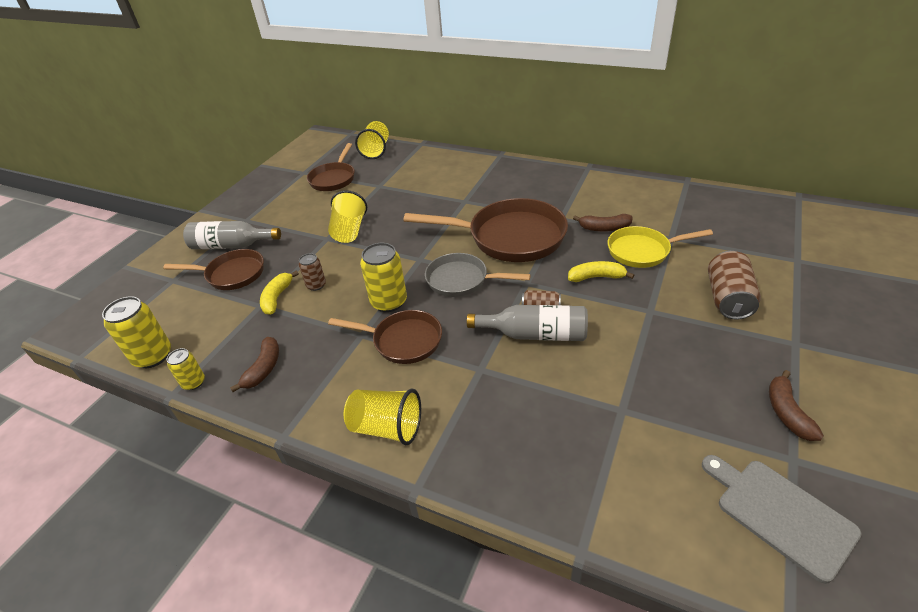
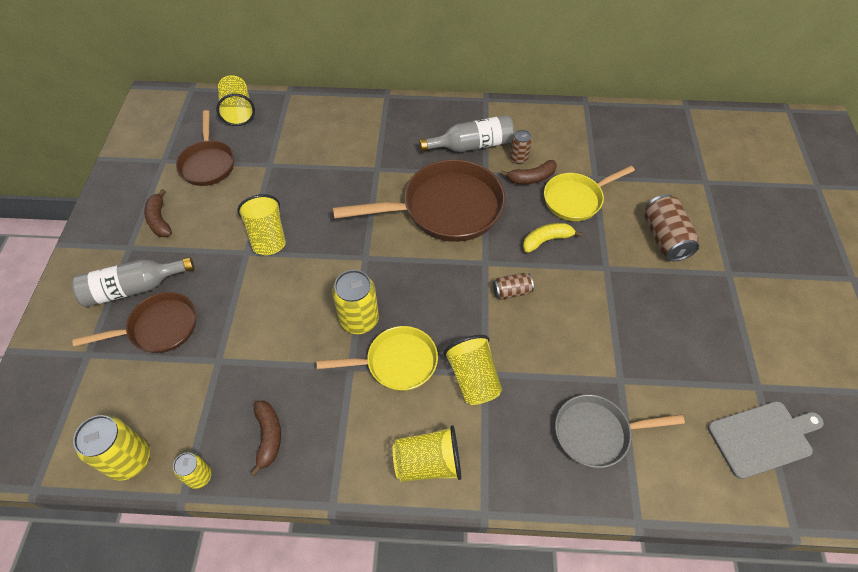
camera: 25 degrees left, 15 degrees up
yellow banana [260,271,299,315] -> none
brown can [299,253,326,291] -> brown can moved to [510,130,532,164]
brown pan [328,310,442,364] -> yellow pan [317,326,438,391]
grey pan [425,253,531,297] -> grey pan moved to [555,394,685,468]
grey bottle [467,305,588,341] -> grey bottle moved to [419,115,514,152]
grey cutting board [702,455,862,584] -> grey cutting board turned 135 degrees clockwise [708,401,824,479]
brown banana [769,370,824,441] -> brown banana moved to [144,189,172,237]
none -> yellow cup [443,335,502,405]

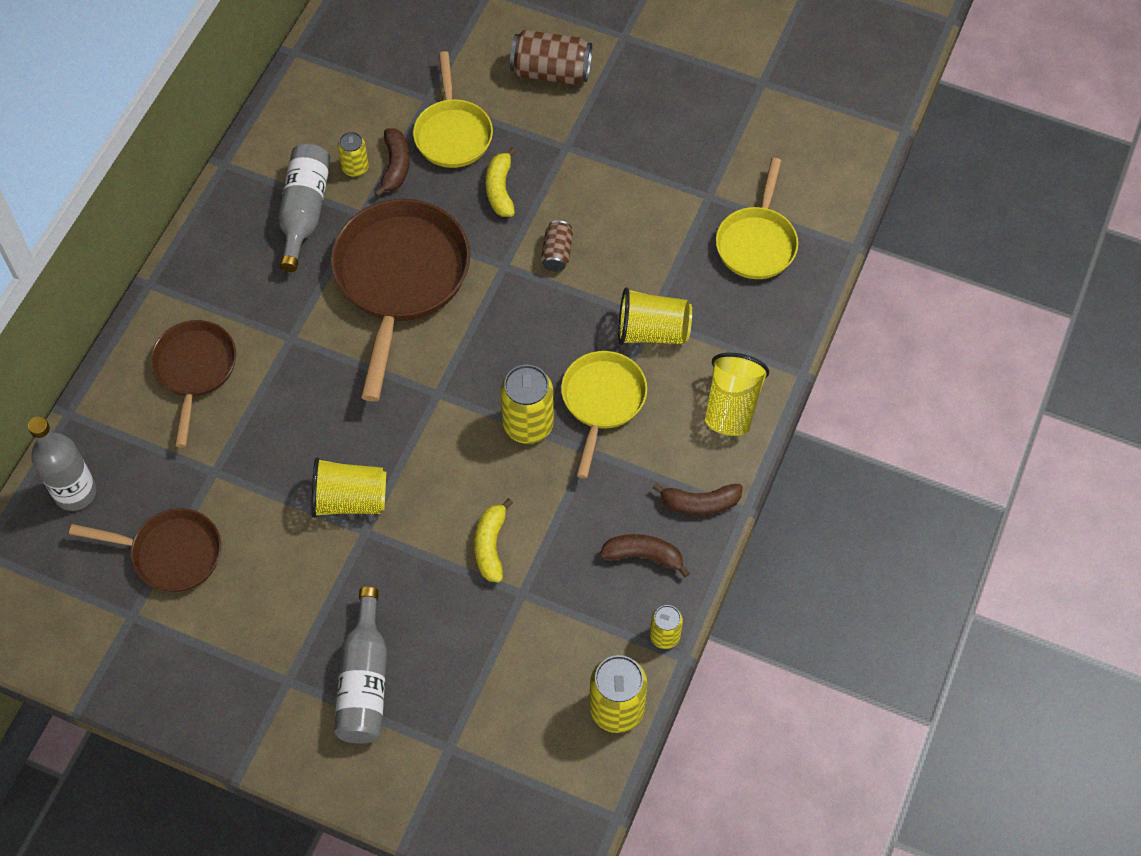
camera: 70 degrees left, 5 degrees up
brown pan [73,292,196,353] -> brown pan moved to [151,320,236,447]
brown banana [144,189,172,237] -> brown banana moved to [652,483,743,515]
yellow cup [216,75,255,126] -> grey bottle [28,416,96,511]
brown can [510,130,532,164] -> yellow can [338,132,369,177]
grey pan [555,394,685,468] -> yellow pan [716,158,798,279]
grey cutting board [708,401,824,479] -> none
none -> yellow banana [474,498,513,583]

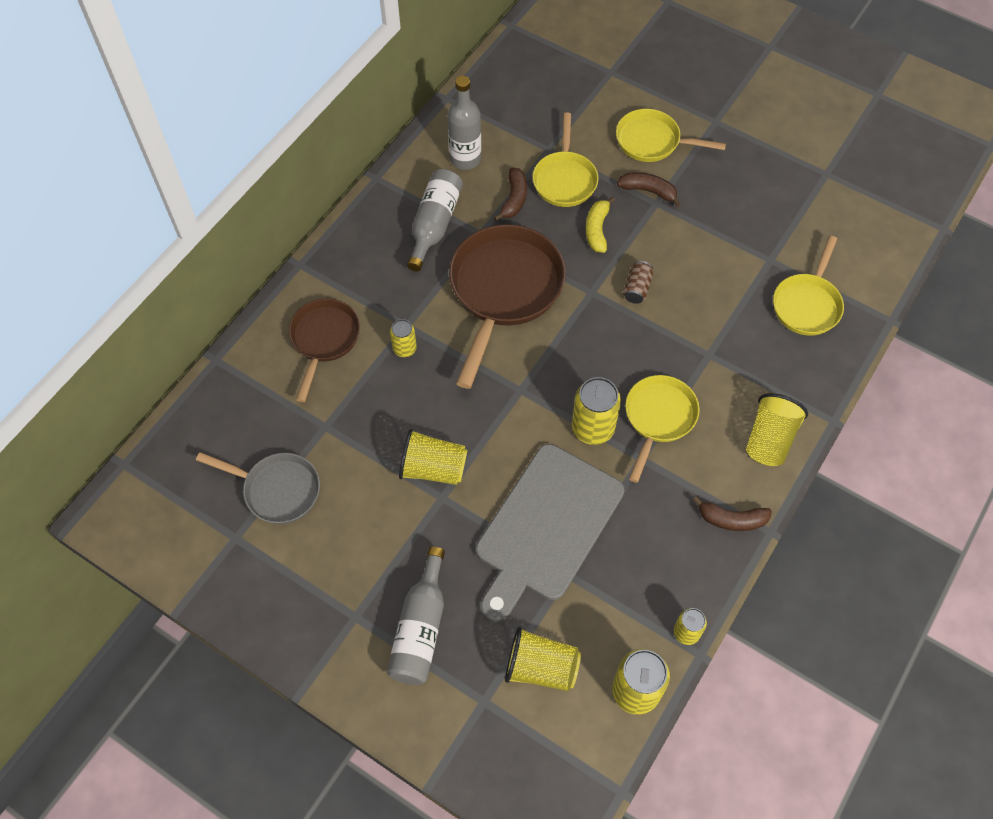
camera: 10 degrees right, 0 degrees up
grey bottle [28,416,96,511] -> grey bottle moved to [447,76,481,170]
brown pan [69,508,221,592] -> grey pan [196,452,320,524]
yellow can [338,132,369,177] -> yellow can moved to [390,319,417,357]
yellow banana [474,498,513,583] -> grey cutting board [476,444,624,622]
brown can [510,30,592,84] -> yellow pan [616,109,726,162]
brown banana [600,534,690,577] -> brown banana moved to [617,172,681,207]
yellow cup [618,287,692,345] -> yellow cup moved to [505,627,581,691]

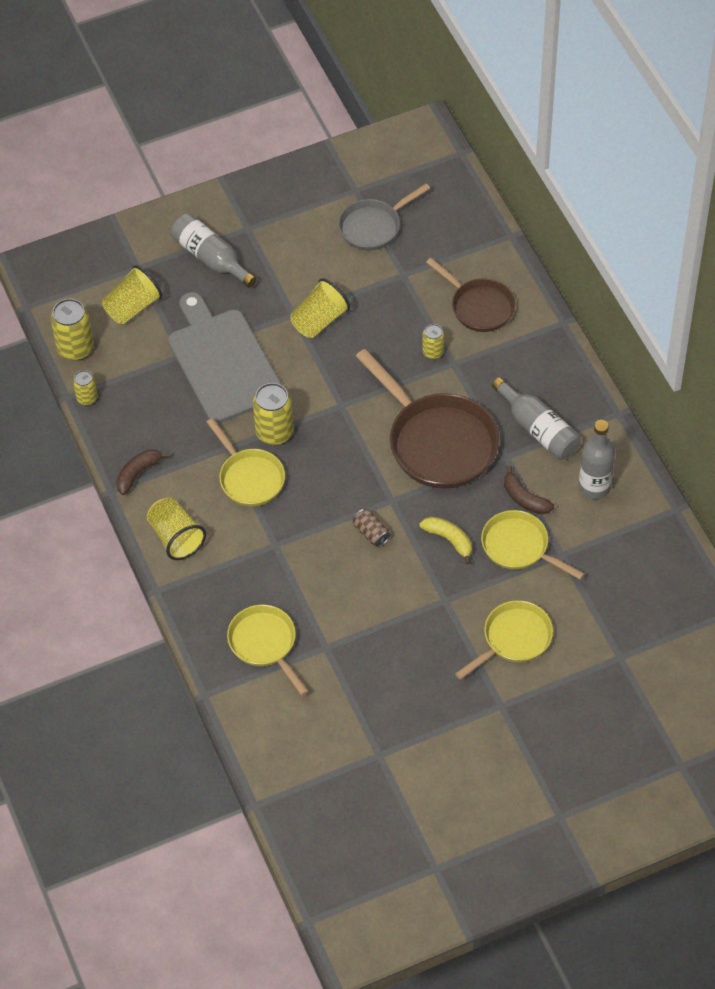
camera: 125 degrees right, 5 degrees down
brown banana [617,172,681,207] -> none

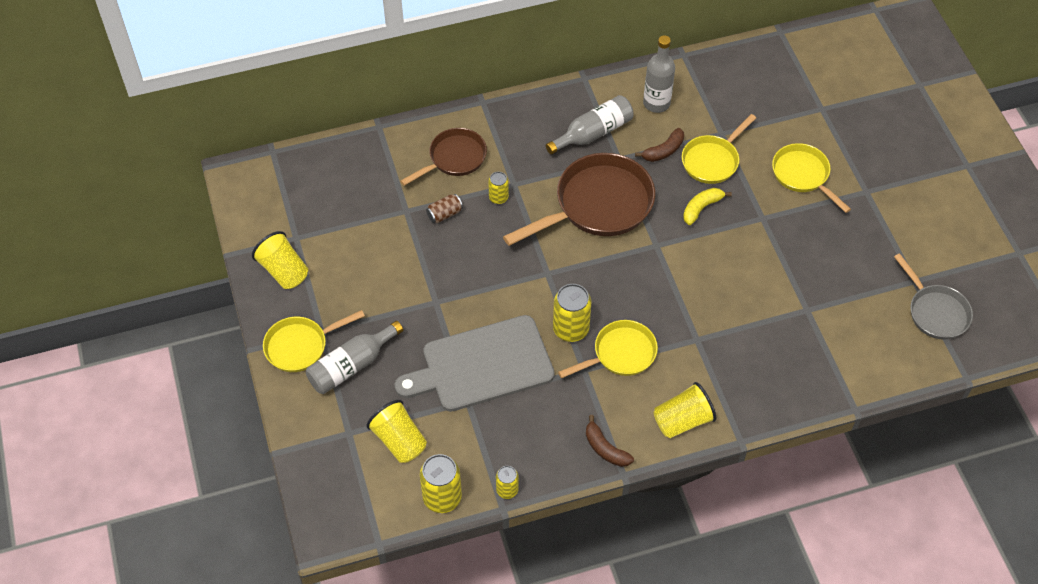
camera: 85 degrees left, 0 degrees up
yellow pan [227,605,309,696] -> yellow pan moved to [263,310,365,372]
yellow cup [290,278,350,338] -> yellow cup moved to [252,231,308,289]
grey pan [338,183,430,251] -> grey pan moved to [894,253,973,340]
brown can [353,509,390,547] -> brown can moved to [426,194,463,223]

